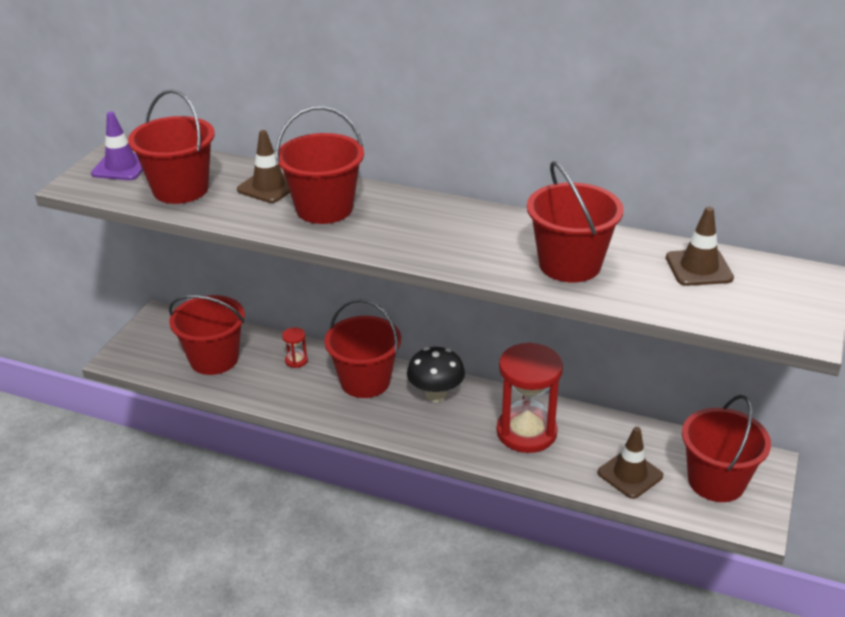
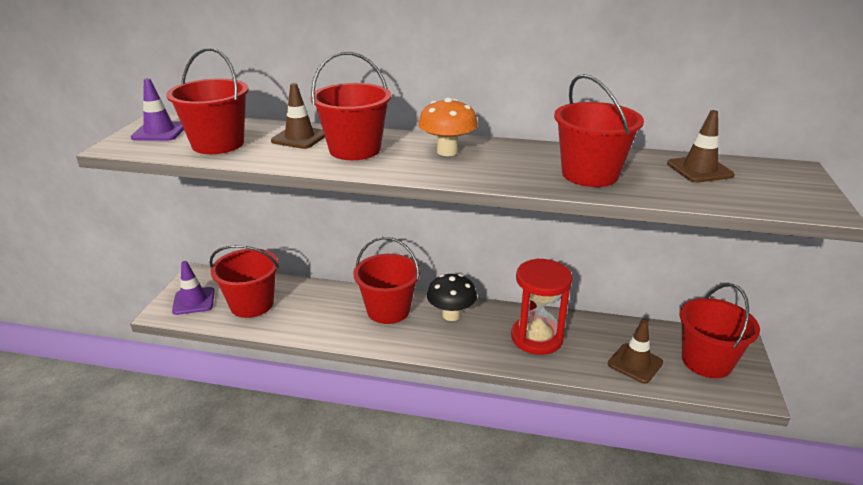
camera: 10 degrees left, 5 degrees down
red hourglass [282,327,308,368] -> none
none -> purple traffic cone [172,261,215,315]
none -> orange mushroom [418,97,478,156]

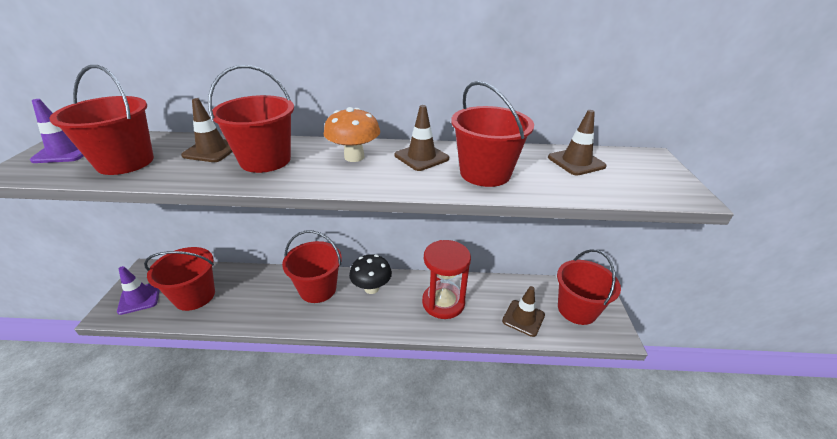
camera: 10 degrees left, 5 degrees up
none -> brown traffic cone [395,105,449,171]

